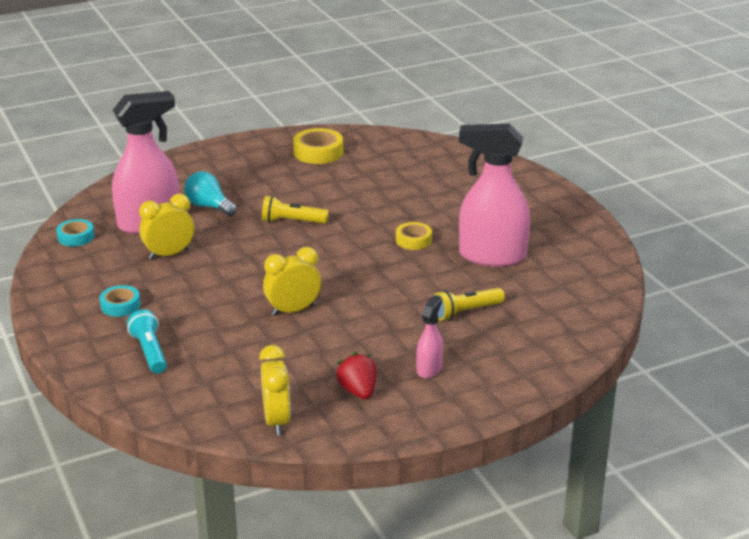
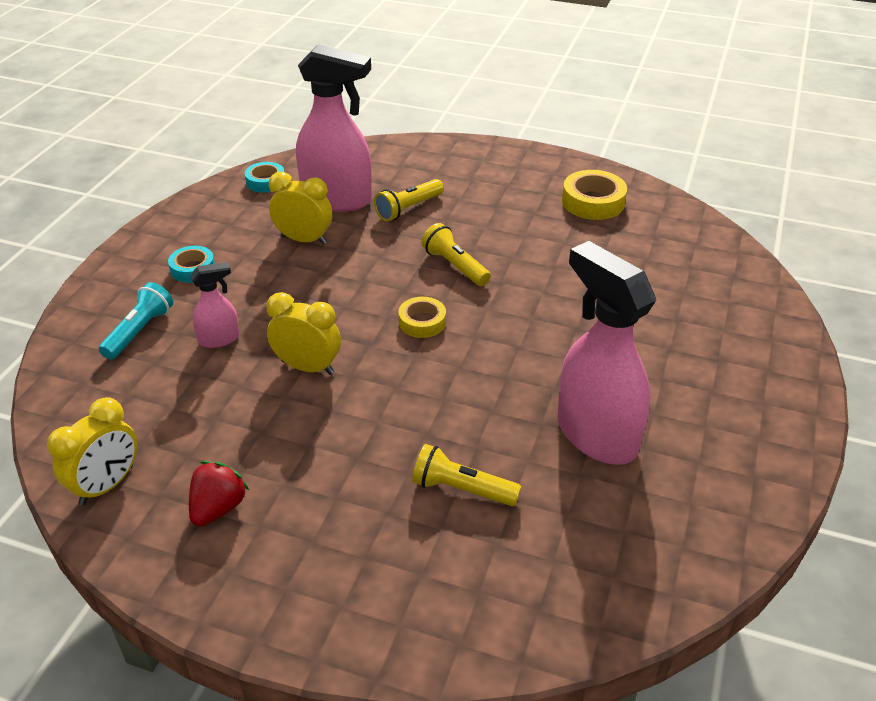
camera: 45 degrees right, 10 degrees up
turquoise light bulb [184,171,237,216] -> yellow flashlight [374,179,444,221]
yellow tape [396,222,432,250] -> yellow tape moved to [398,297,446,338]
pink spray bottle [416,295,443,379] -> pink spray bottle moved to [190,262,239,348]

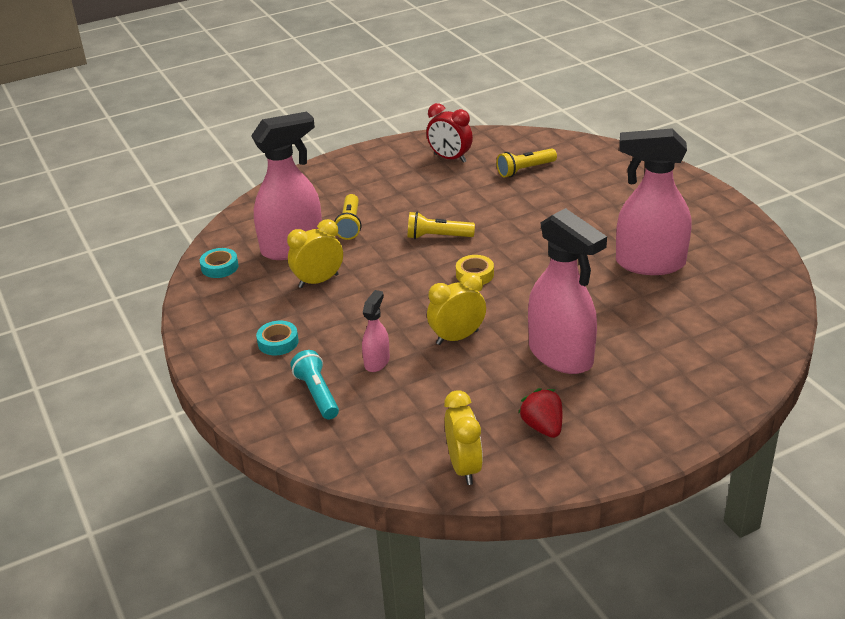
camera: 45 degrees left, 5 degrees down
yellow flashlight [412,444,522,506] -> yellow flashlight moved to [496,148,557,178]
yellow tape [562,170,627,220] -> red clock [426,103,473,163]
none -> pink spray bottle [528,208,607,374]

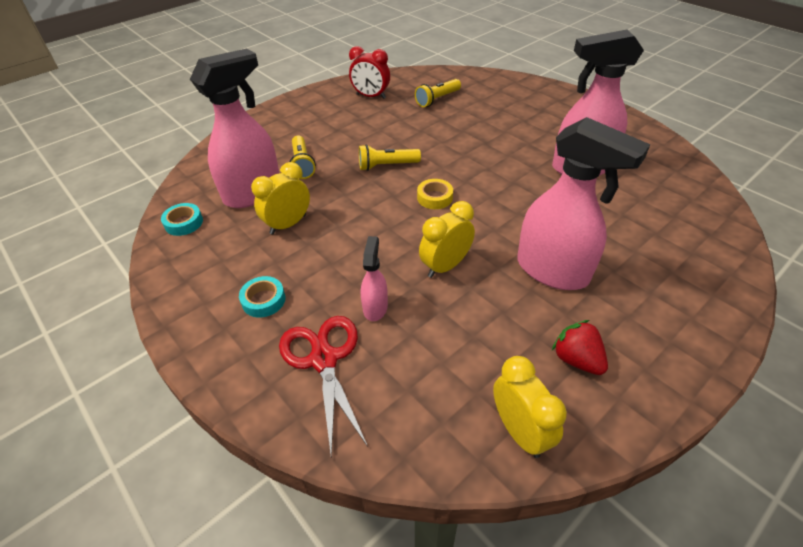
camera: 15 degrees left, 10 degrees up
turquoise flashlight [290,350,339,419] -> red scissors [279,316,368,456]

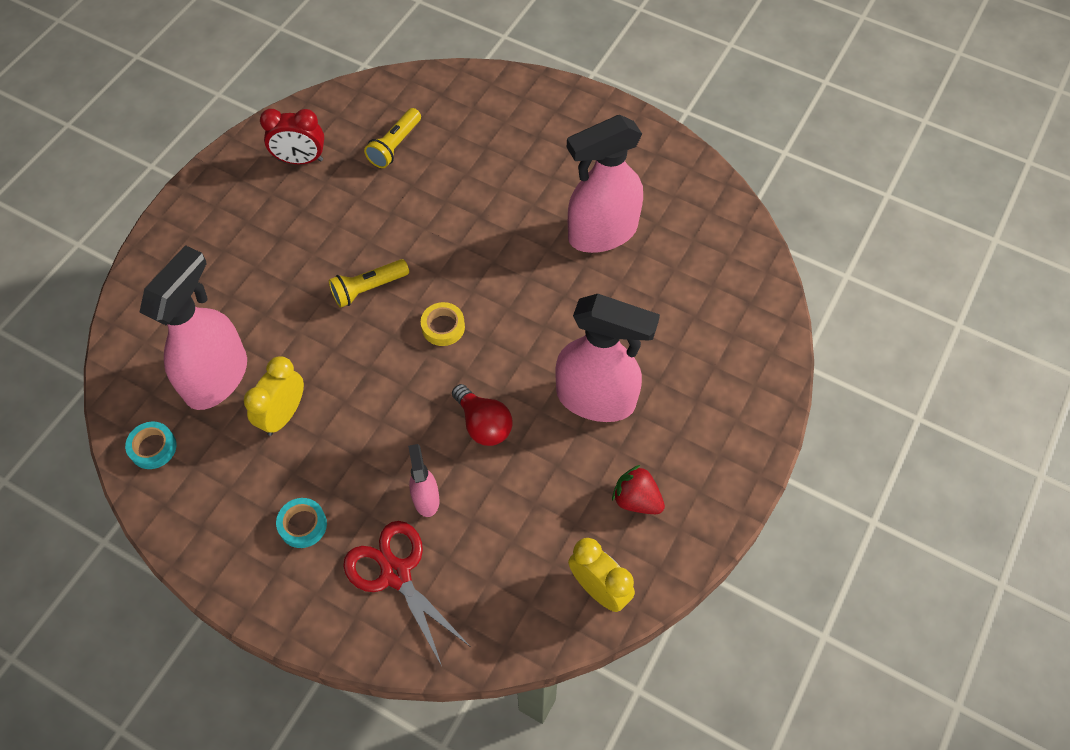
camera: 20 degrees left, 15 degrees up
yellow flashlight [290,135,316,179] -> none
yellow clock [419,201,475,278] -> red light bulb [452,384,512,446]

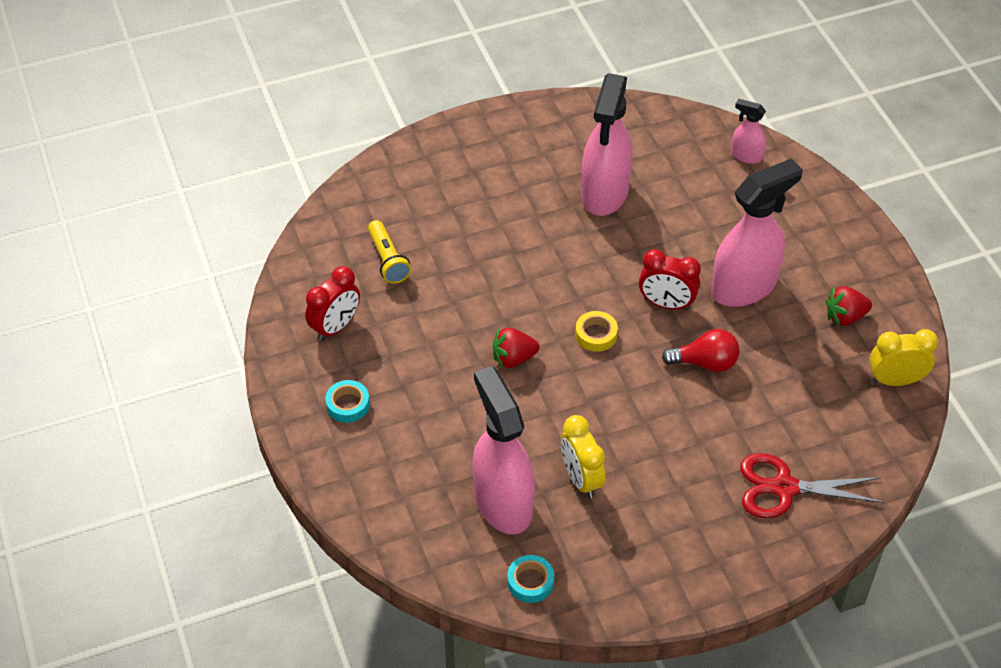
camera: 50 degrees left, 10 degrees down
turquoise tape [276,498,327,548] -> turquoise tape moved to [325,380,370,423]
yellow flashlight [329,259,409,308] -> red strawberry [493,328,540,368]
pink spray bottle [408,444,440,517] -> pink spray bottle moved to [731,99,766,164]
none -> red clock [639,249,701,310]

